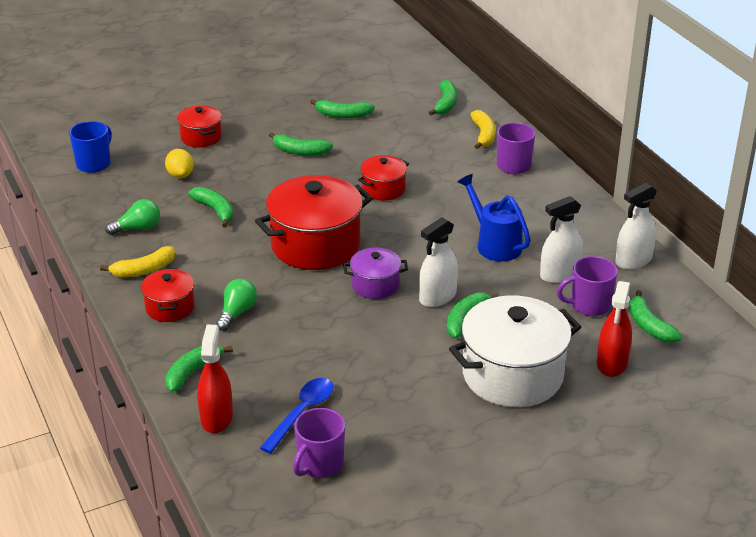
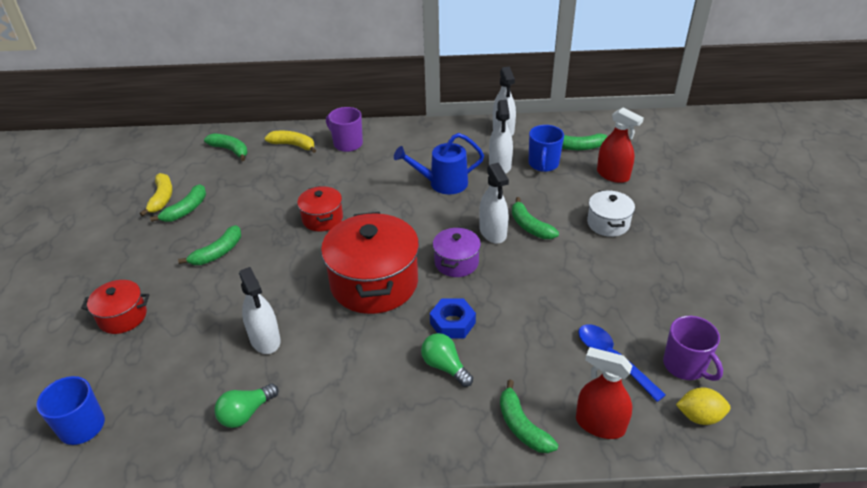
camera: 65 degrees left, 5 degrees up
yellow banana [100,246,175,278] -> yellow banana moved to [140,173,173,216]
green light bulb [105,199,160,235] -> green light bulb turned 135 degrees counterclockwise [214,384,279,428]
red pot [141,268,195,322] -> none
yellow lemon [165,149,194,178] -> yellow lemon moved to [676,387,731,425]
green banana [188,187,234,227] -> white spray bottle [239,267,281,354]
white pot [449,295,581,407] -> white pot [587,190,635,237], size x0.52
purple mug [557,256,618,316] -> blue mug [529,125,564,172]
none -> blue nut [430,299,476,339]

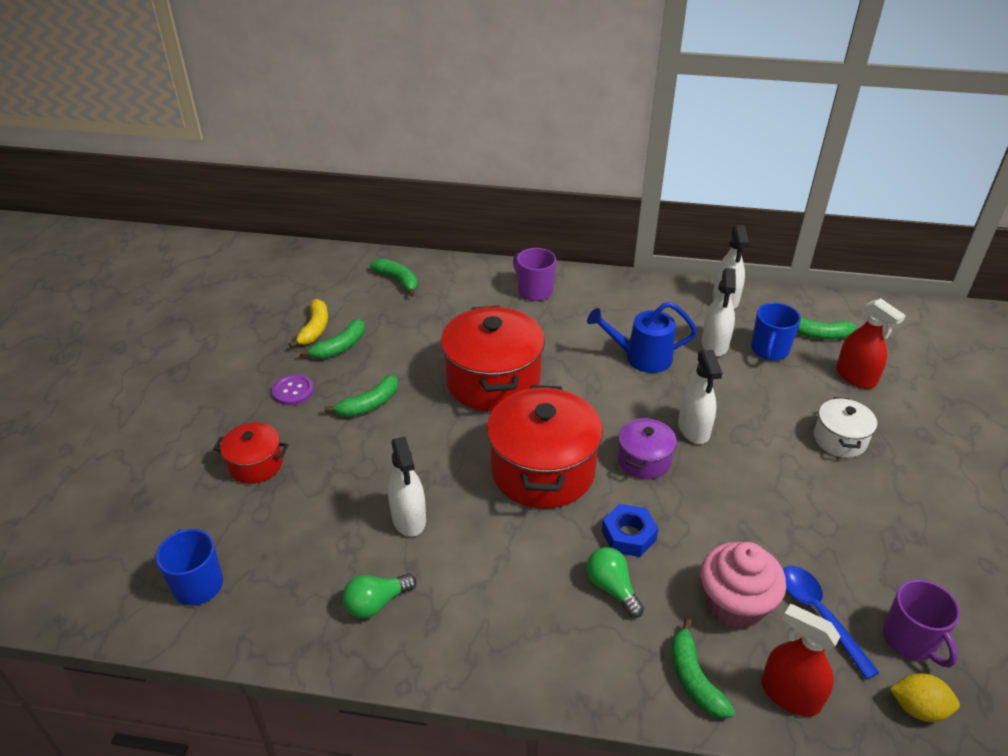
camera: 10 degrees right, 0 degrees up
yellow banana [265,131,316,153] -> none
red pot [297,186,343,231] -> red pot [441,305,545,412], size x1.93
green banana [512,197,559,239] -> none
none -> purple button [272,374,314,405]
none -> pink cupcake [701,542,786,629]

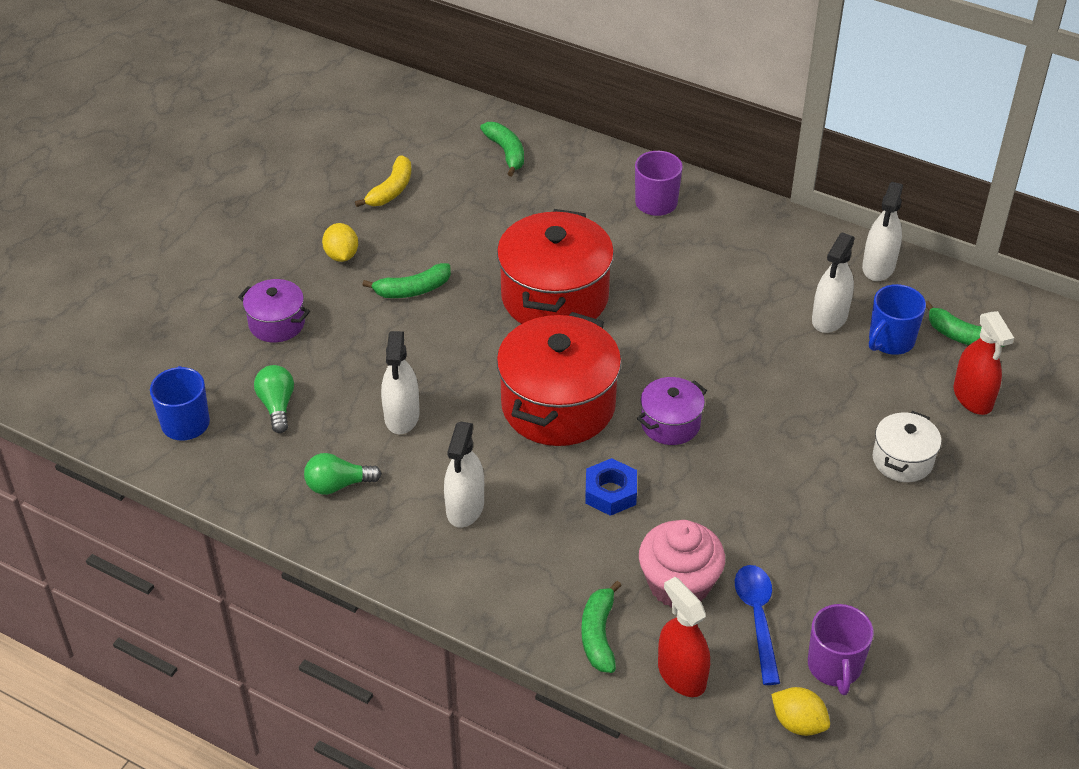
camera: 20 degrees right, 5 degrees up
red pot [214,422,288,484] -> purple pot [238,279,310,342]
purple button [272,374,314,405] -> yellow lemon [322,223,358,262]
green banana [299,319,365,359] -> none
green light bulb [586,547,644,618] -> green light bulb moved to [254,365,294,433]
blue watering can [587,302,697,373] -> none
white spray bottle [678,350,722,444] -> white spray bottle moved to [444,422,484,528]

